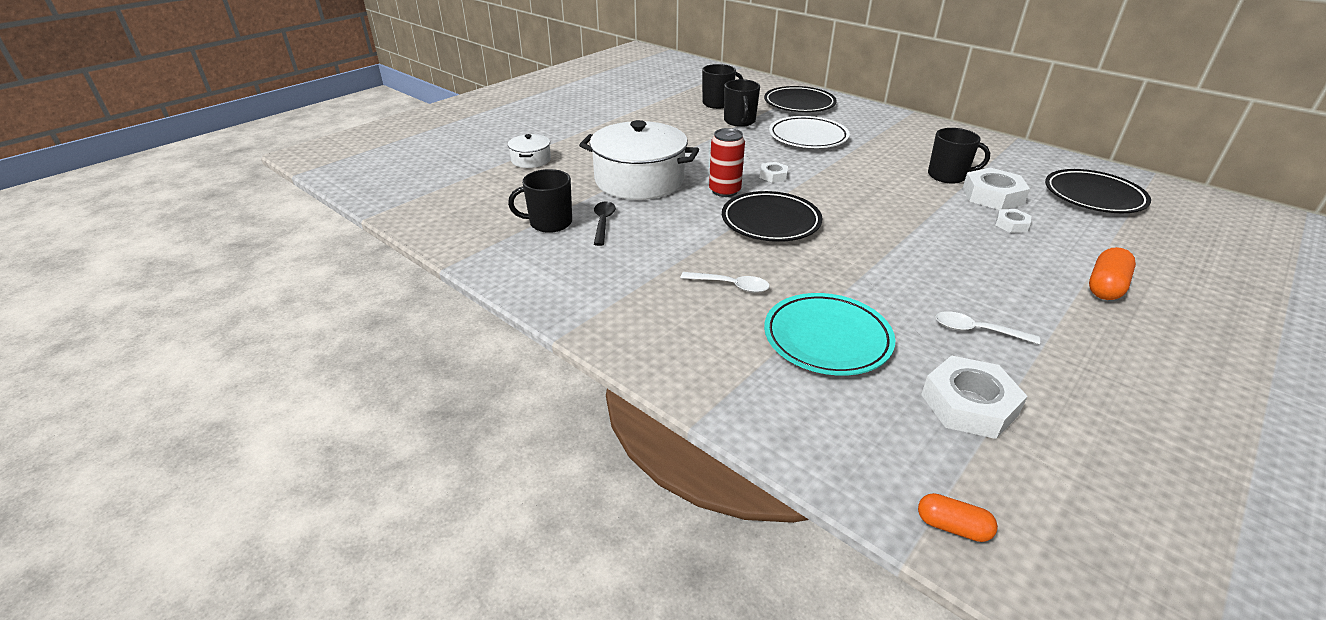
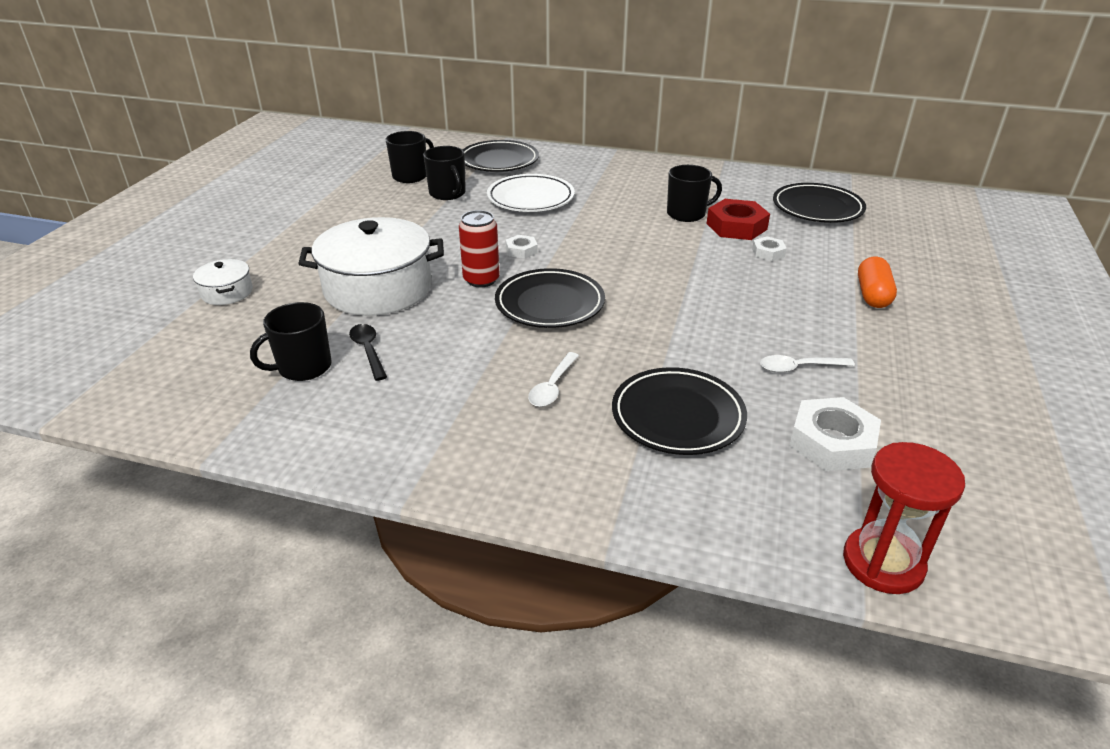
camera: 25 degrees left, 0 degrees up
white spoon [681,272,770,293] -> white spoon turned 120 degrees clockwise [528,352,579,407]
turquoise plate [764,293,895,376] -> black plate [612,367,747,455]
orange capsule [918,493,998,542] -> red hourglass [843,442,965,594]
white nut [963,168,1030,210] -> red nut [706,199,770,240]

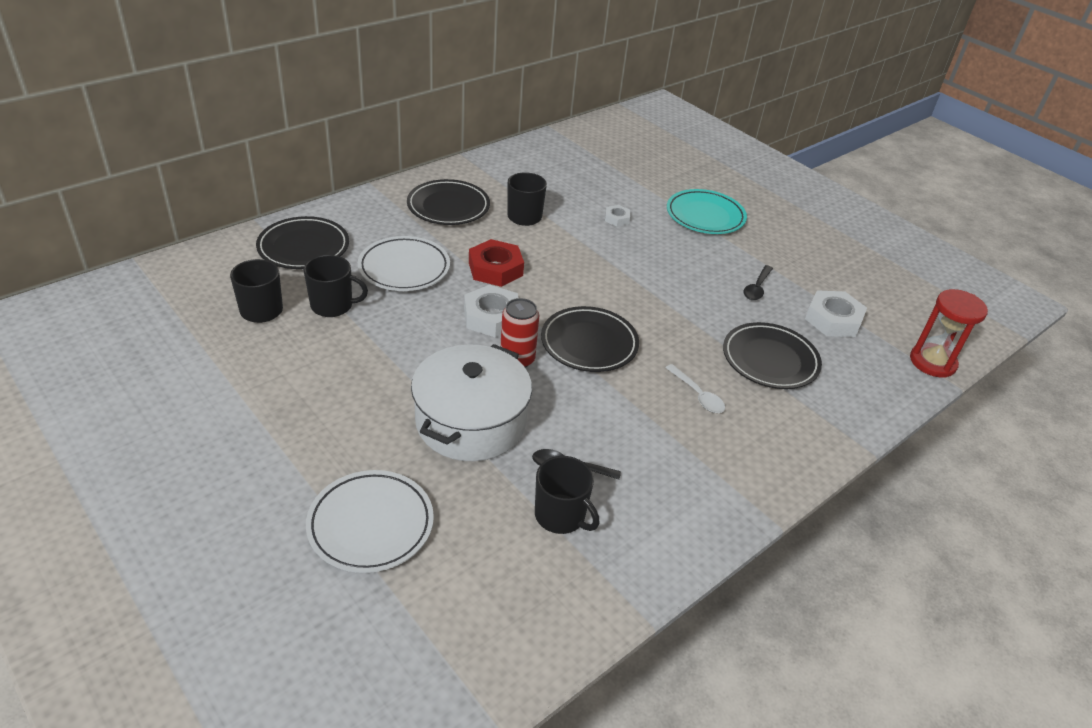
camera: 60 degrees left, 5 degrees up
white pot [193,259,253,305] -> white plate [306,470,434,573]
black mug [250,302,332,381] -> black mug turned 45 degrees counterclockwise [535,456,599,534]
white nut [506,235,538,259] -> white nut [464,285,519,338], size x1.88
red nut [706,199,770,240] -> red nut moved to [469,239,524,287]
white spoon [760,355,855,373] -> black spoon [743,265,773,300]
black plate [773,183,866,223] -> black plate moved to [407,179,490,225]
orange capsule [858,257,897,308] -> turquoise plate [667,189,747,234]

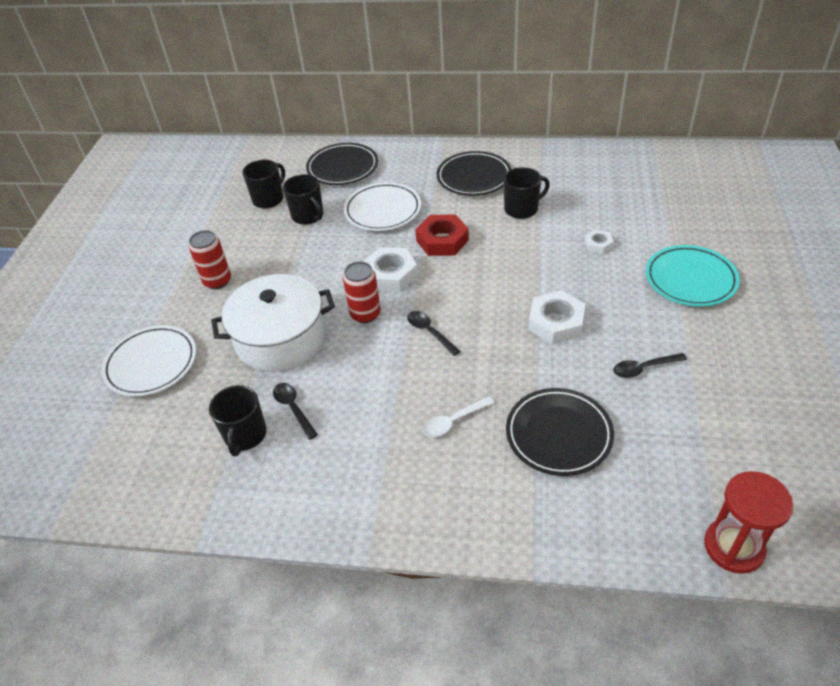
camera: 55 degrees right, 5 degrees up
black plate [541,306,639,372] -> black spoon [407,311,460,356]
white spoon [665,364,725,413] -> white spoon turned 45 degrees clockwise [423,396,494,437]
white nut [805,290,867,337] -> white nut moved to [528,290,585,344]
none -> red can [189,230,231,289]

